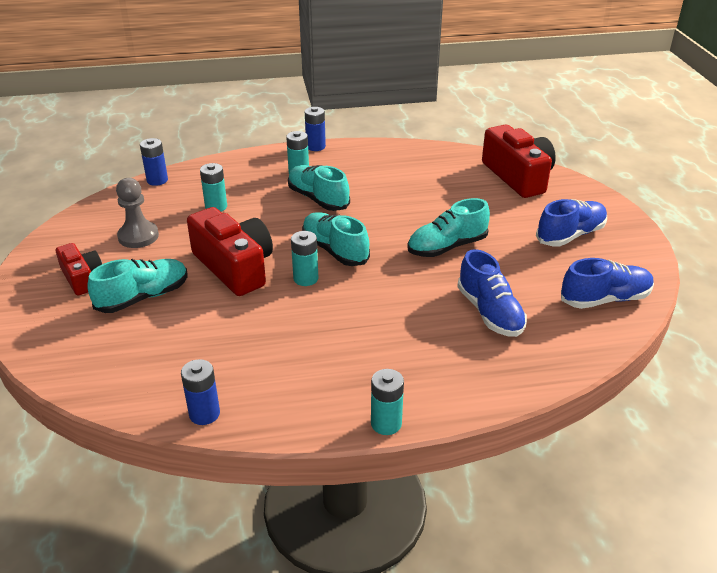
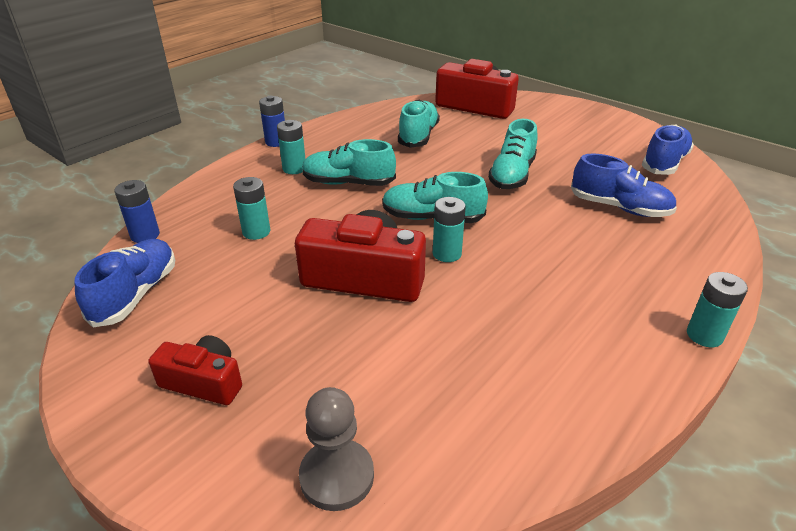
camera: 40 degrees left, 0 degrees up
turquoise shoe [87,259,188,313] -> turquoise shoe moved to [398,100,440,148]
grey pawn [116,178,159,248] -> grey pawn moved to [299,387,374,511]
blue battery [181,359,220,425] -> none
blue shoe [536,199,607,247] -> blue shoe moved to [74,239,175,328]

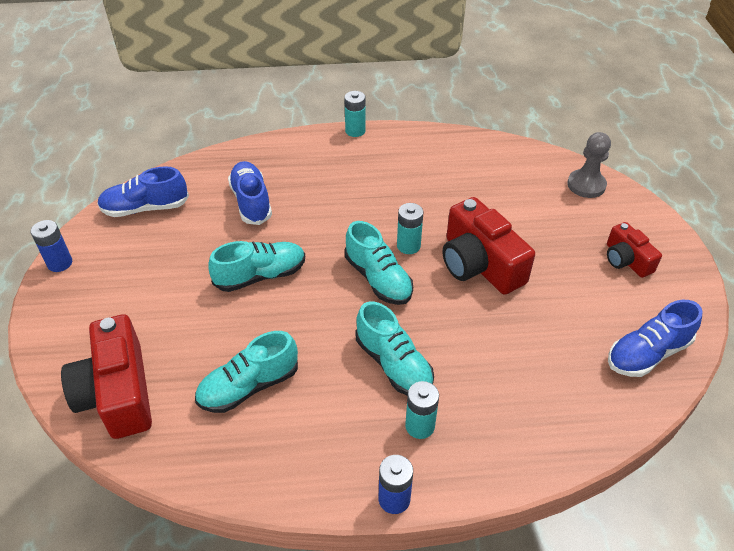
camera: 135 degrees left, 10 degrees up
blue battery [114,180,160,243] -> blue battery moved to [30,220,72,272]
turquoise battery [233,177,270,240] -> none

